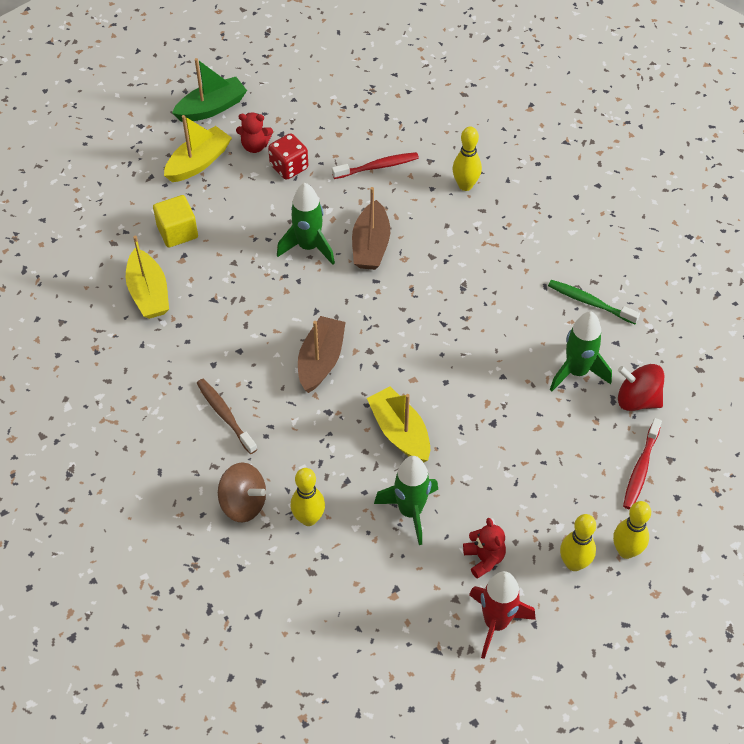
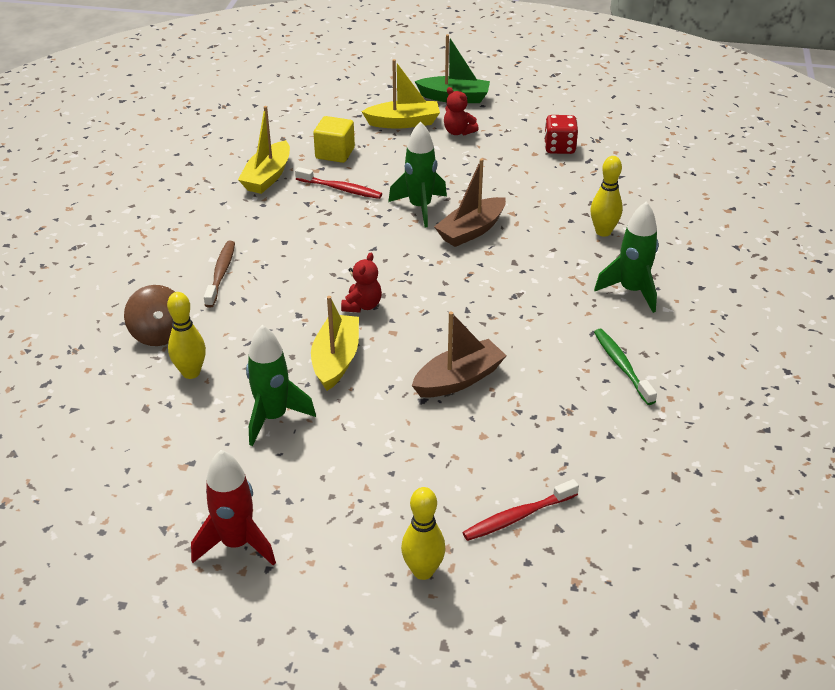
camera: 40 degrees right, 15 degrees down
red dice [268,133,308,180] -> red dice moved to [544,115,578,154]
brown boat [298,316,346,393] -> brown boat moved to [412,312,507,398]
red toothbrush [332,152,419,179] -> red toothbrush moved to [295,167,382,199]
red teddy bear [463,518,506,579] -> red teddy bear moved to [341,252,382,313]
green rocket [550,312,612,391] -> green rocket moved to [594,201,659,313]
yellow bowling pin [560,514,596,571] -> none
red spinning top [618,364,664,411] -> none

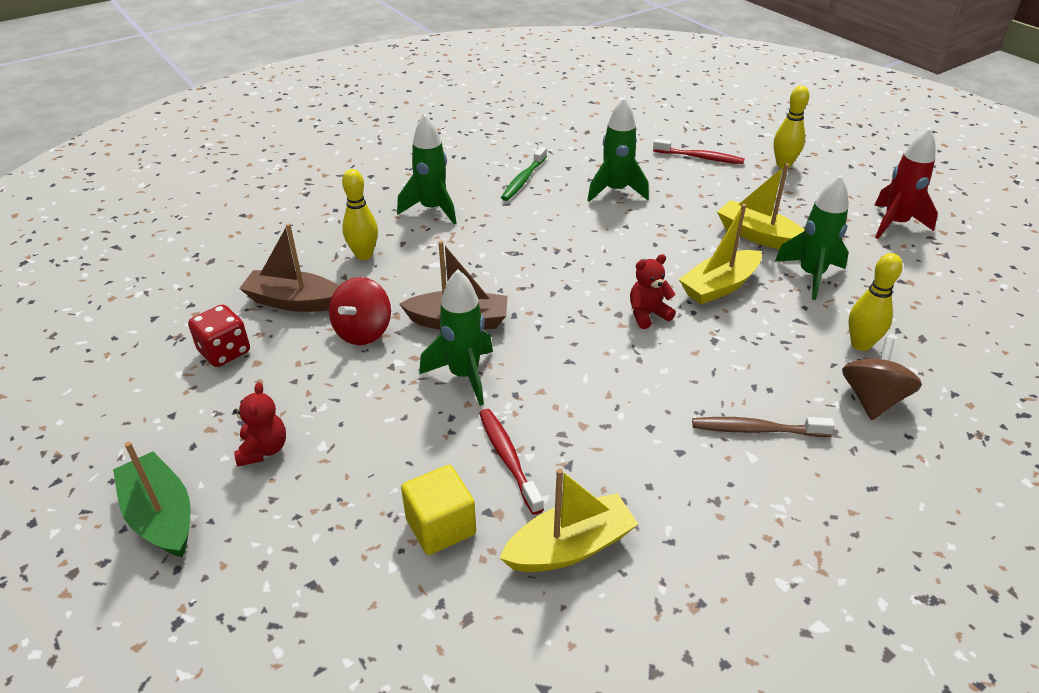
camera: 135 degrees left, 0 degrees up
brown toothbrush [204,241,235,308] -> brown toothbrush turned 45 degrees clockwise [692,417,835,437]
yellow boat [361,59,440,129] -> yellow boat moved to [717,164,805,250]
brown boat [412,312,507,398] -> brown boat moved to [239,223,339,312]
none -> red spinning top [329,277,391,345]
none -> green rocket [587,97,649,202]

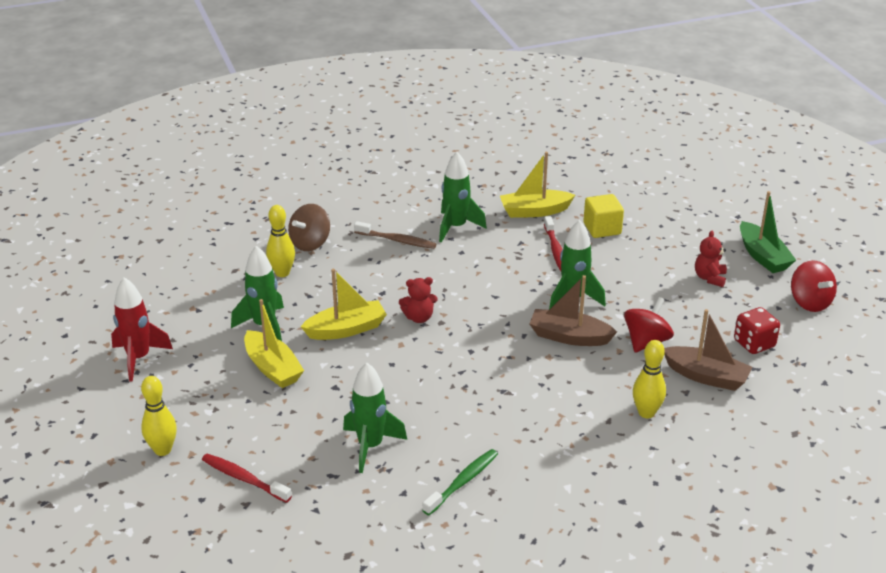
camera: 165 degrees left, 5 degrees down
green rocket [397,114,457,224] -> green rocket moved to [439,152,487,243]
none -> red spinning top [791,260,837,312]

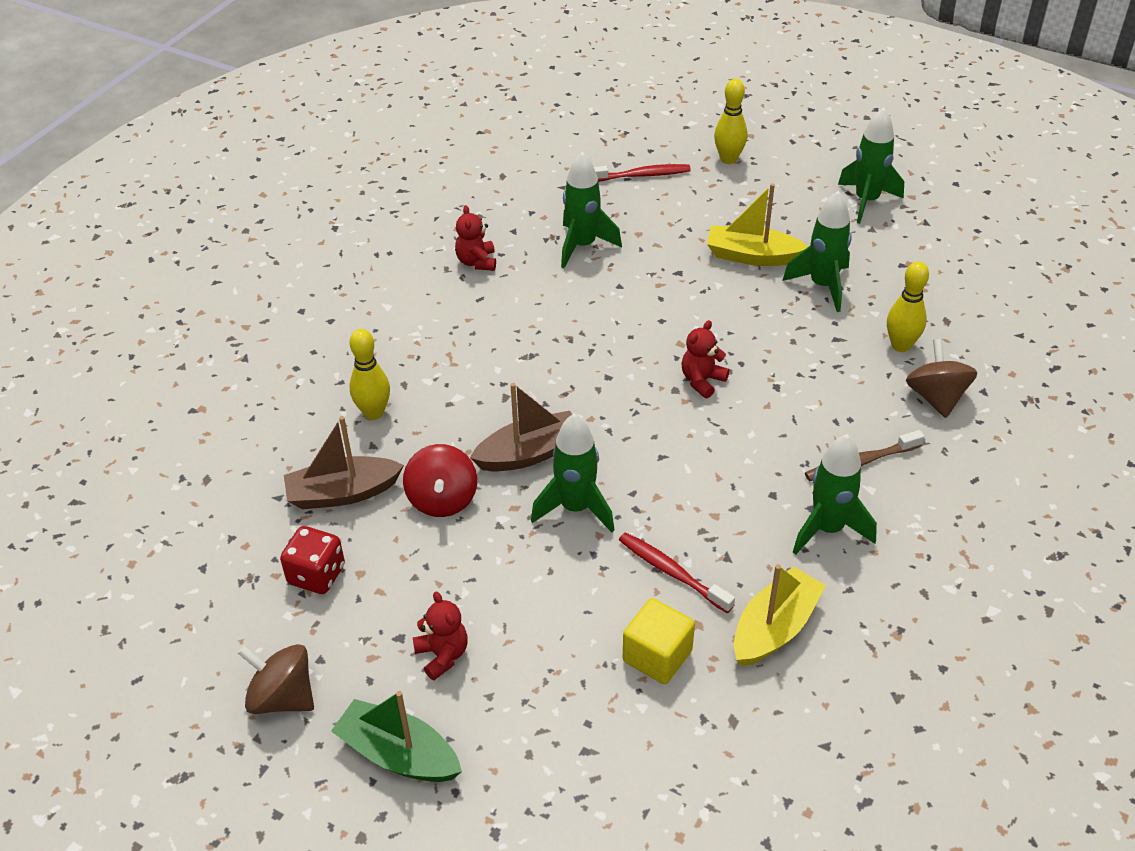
camera: 140 degrees right, 10 degrees up
red rocket [111,277,173,382] -> green rocket [838,108,904,224]
yellow boat [301,269,387,340] -> none
green toothbrush [422,449,498,515] -> red teddy bear [455,205,496,271]
red spinning top [791,260,837,312] -> brown spinning top [238,644,314,714]

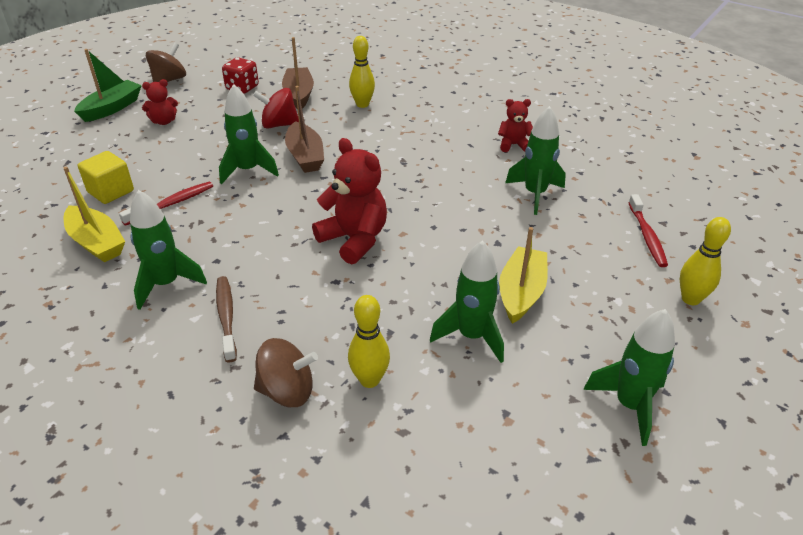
camera: 95 degrees right, 5 degrees down
red teddy bear [681,320,730,398] -> red teddy bear [312,138,387,265], size x1.80

